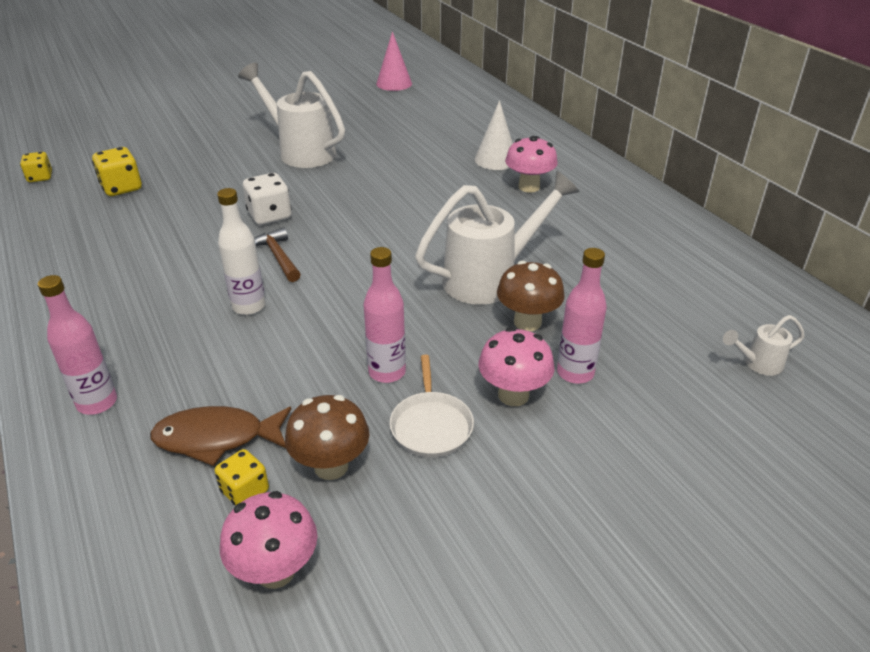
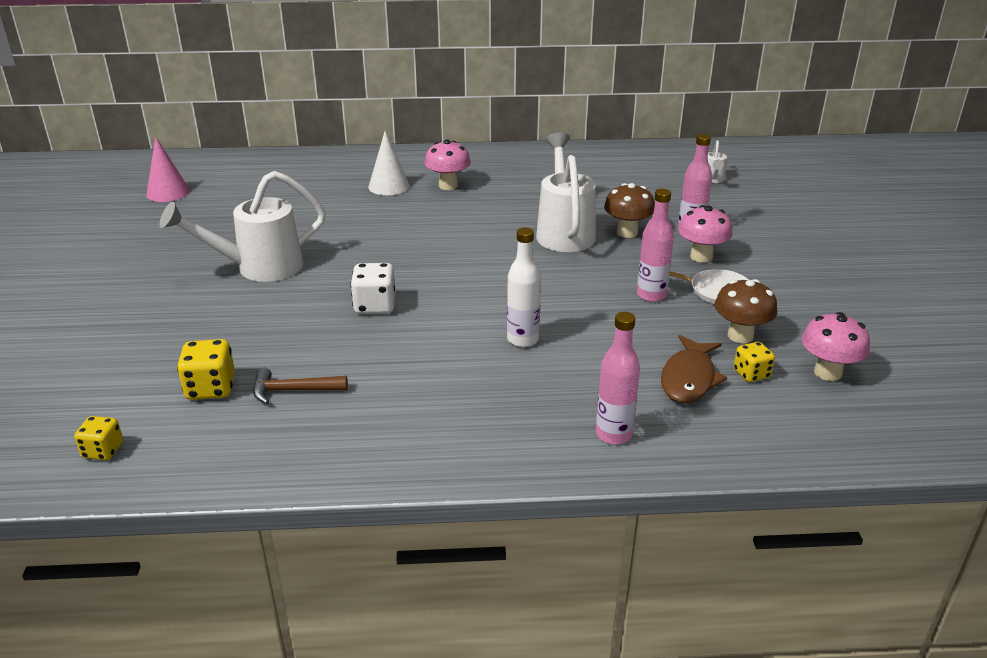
camera: 65 degrees left, 5 degrees down
brown hammer [255,227,301,282] -> brown hammer moved to [253,367,348,404]

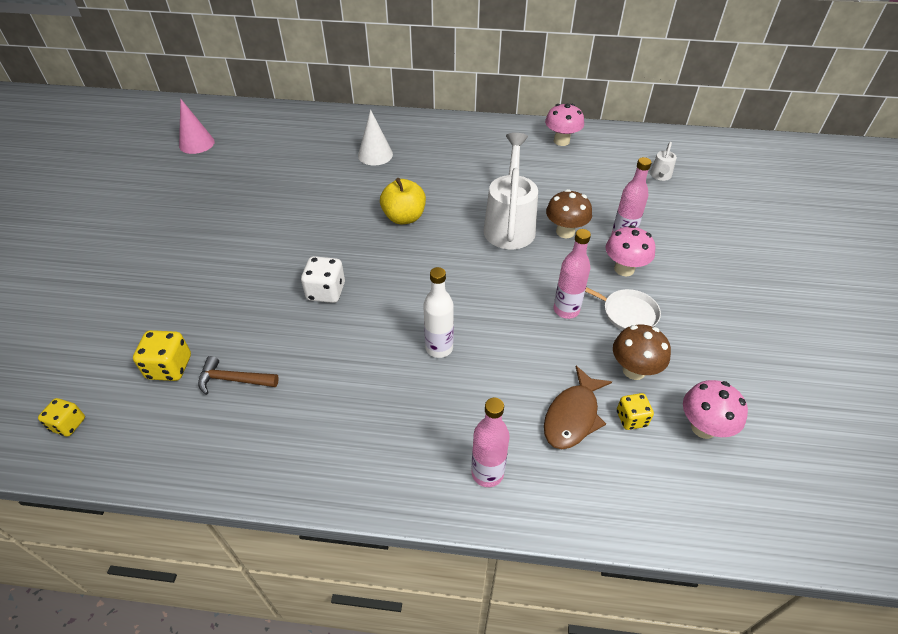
camera: 10 degrees right, 15 degrees up
white watering can [160,171,326,282] -> none
pink mushroom [425,140,471,190] -> pink mushroom moved to [545,104,584,146]
none -> yellow apple [380,178,426,224]

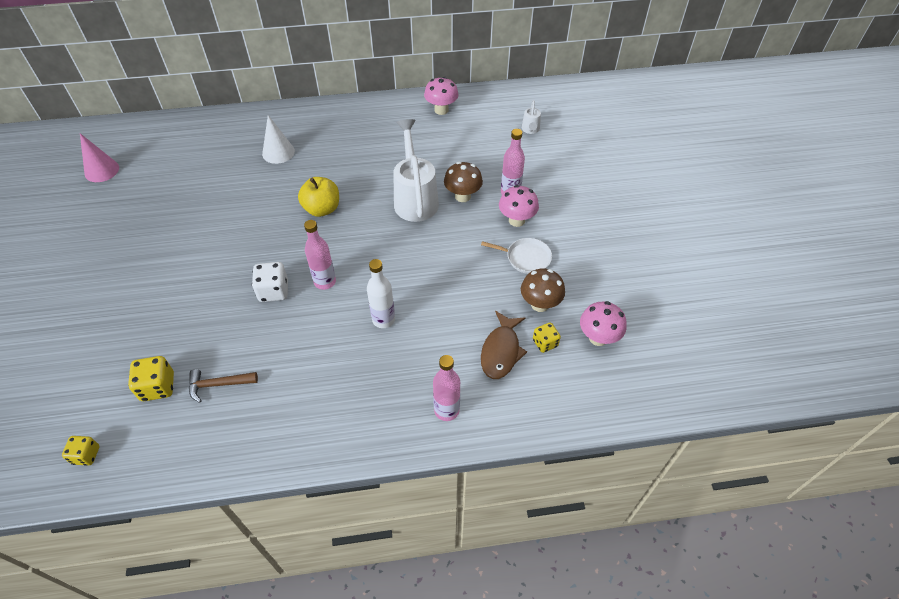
camera: 15 degrees left, 5 degrees up
pink bottle [554,229,591,319] -> pink bottle moved to [304,220,336,290]

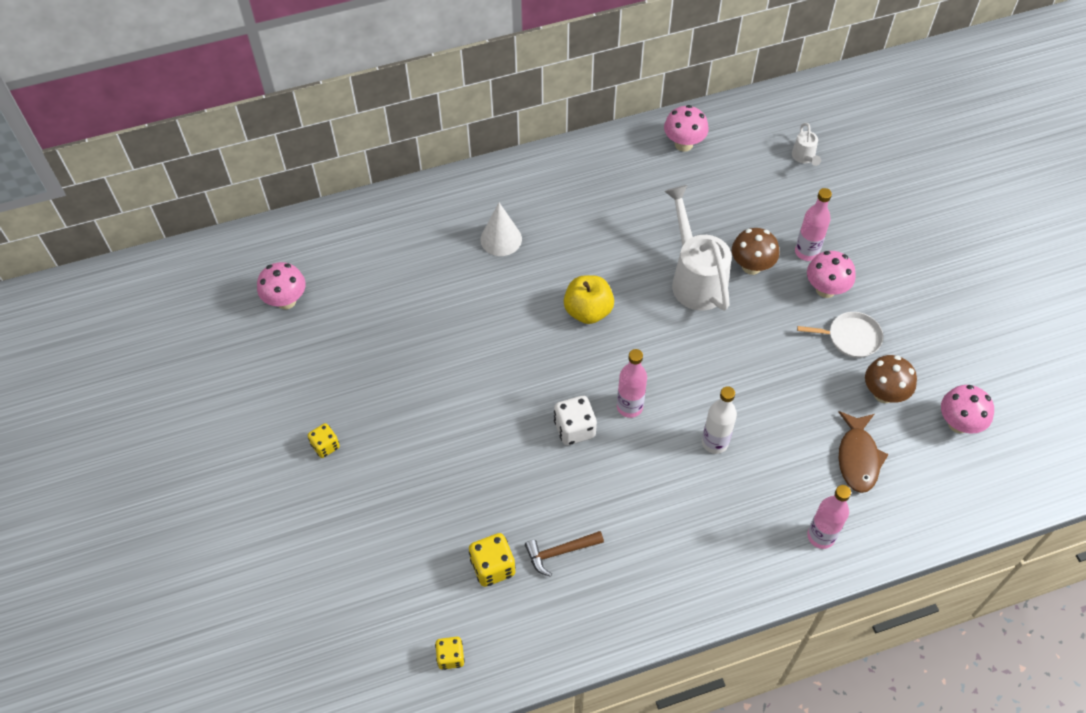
camera: 10 degrees left, 5 degrees up
pink cone [80,133,119,182] -> pink mushroom [257,262,306,309]
yellow dice [533,323,561,353] -> yellow dice moved to [308,423,340,458]

